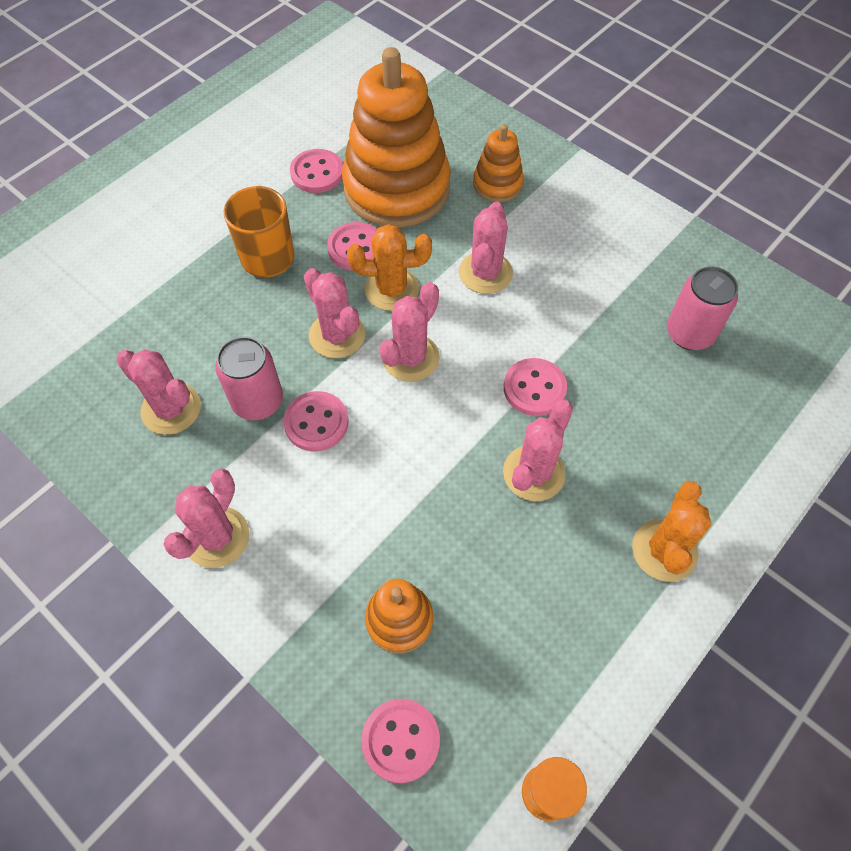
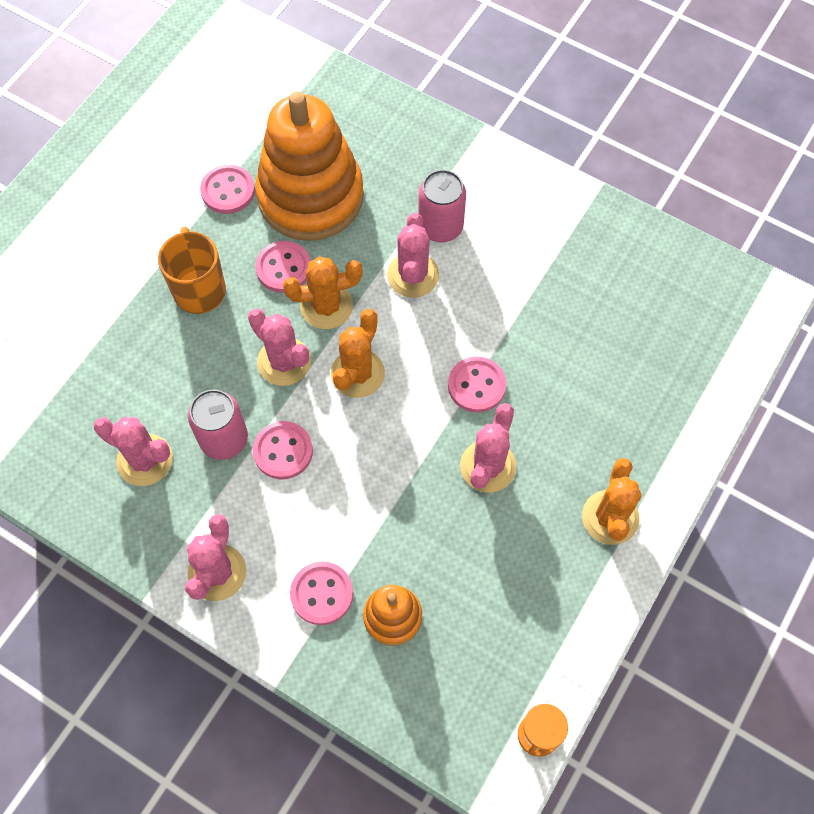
camera: 10 degrees left, 5 degrees up
pink button [362,699,440,783] -> pink button moved to [290,561,353,625]
pink cactus [380,282,440,382] -> orange cactus [331,309,385,398]
orange stacking toy [473,124,524,202] -> none
pink can [667,267,738,350] -> pink can moved to [418,170,466,242]

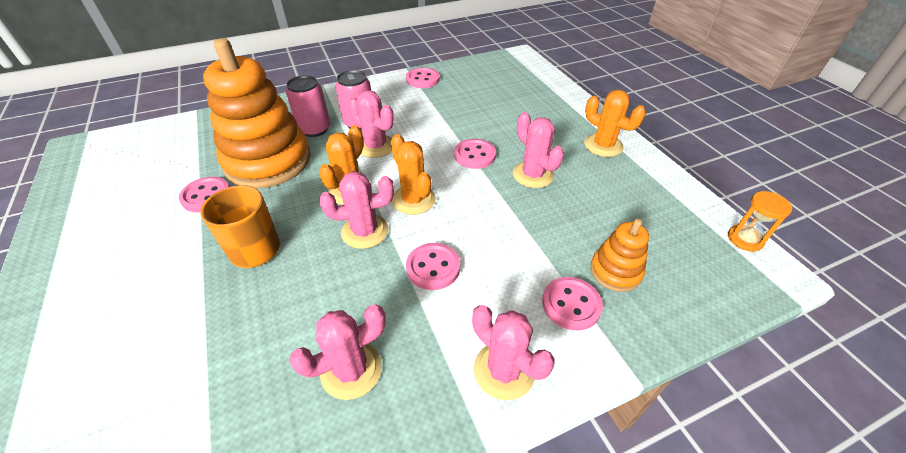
camera: 55 degrees left, 20 degrees down
pink can [188,389,248,460] -> pink can moved to [286,75,330,137]
pink button [255,241,311,293] -> pink button moved to [406,67,440,88]

